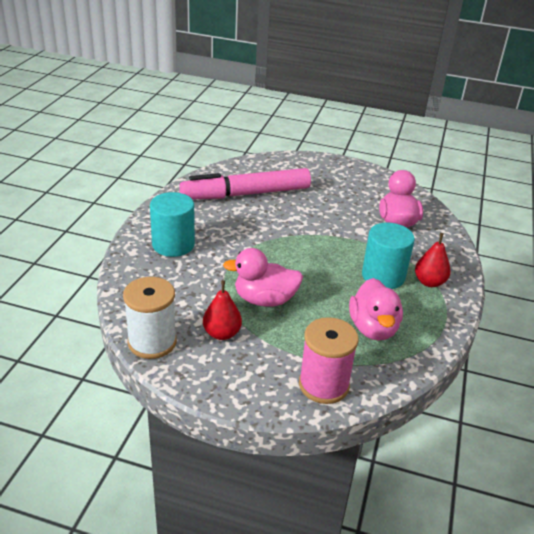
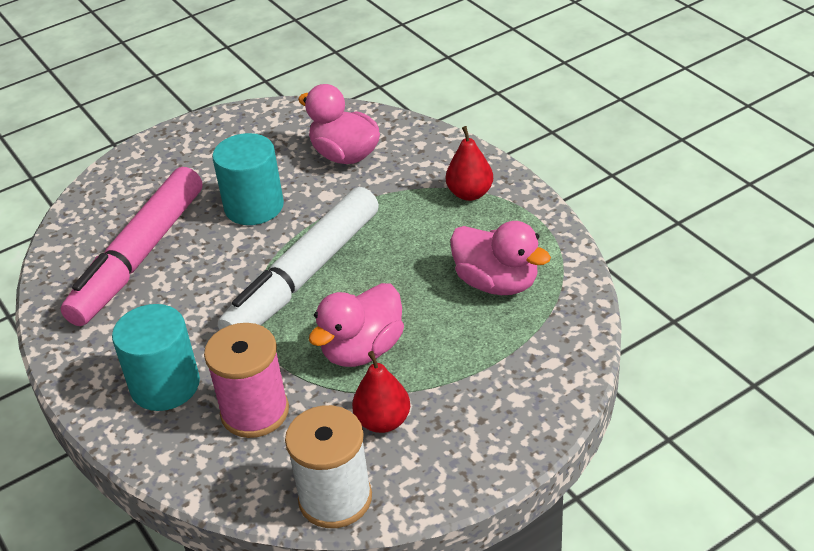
camera: 45 degrees left, 5 degrees up
pink spool [299,317,358,404] -> pink spool moved to [204,323,289,438]
turquoise cylinder [362,222,415,289] -> turquoise cylinder moved to [212,133,284,225]
none -> white marker [218,187,379,330]

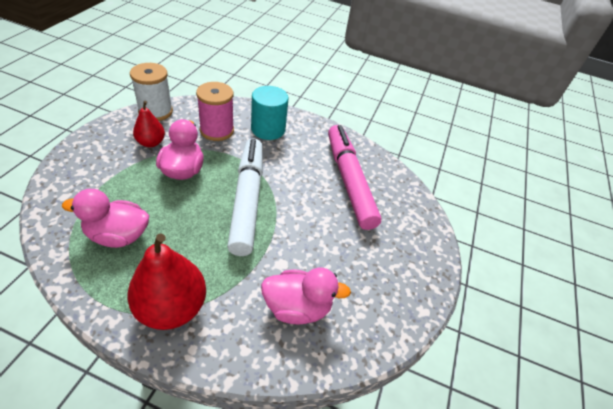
camera: 135 degrees right, 5 degrees up
turquoise cylinder [212,133,284,225] -> none
red pear [446,126,493,201] -> red pear [128,234,206,330], size x1.76

